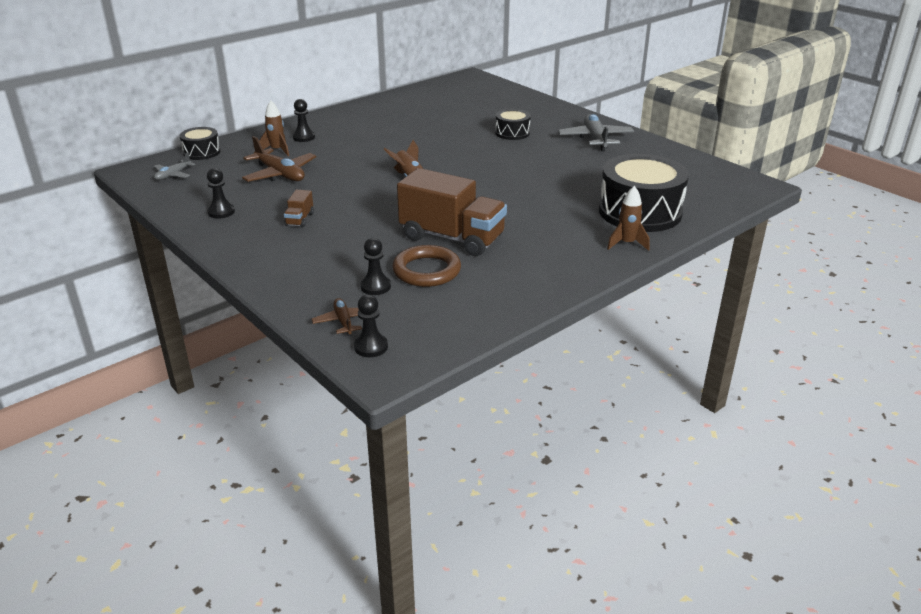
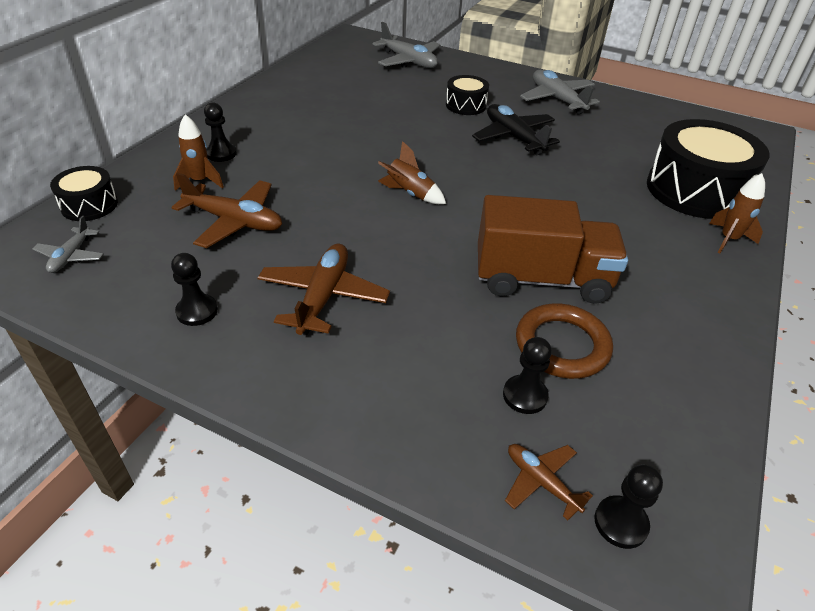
camera: 25 degrees left, 10 degrees up
brown truck [284,189,314,227] -> brown plane [258,244,390,335]
none -> grey plane [372,22,441,68]
none -> black plane [472,104,560,155]

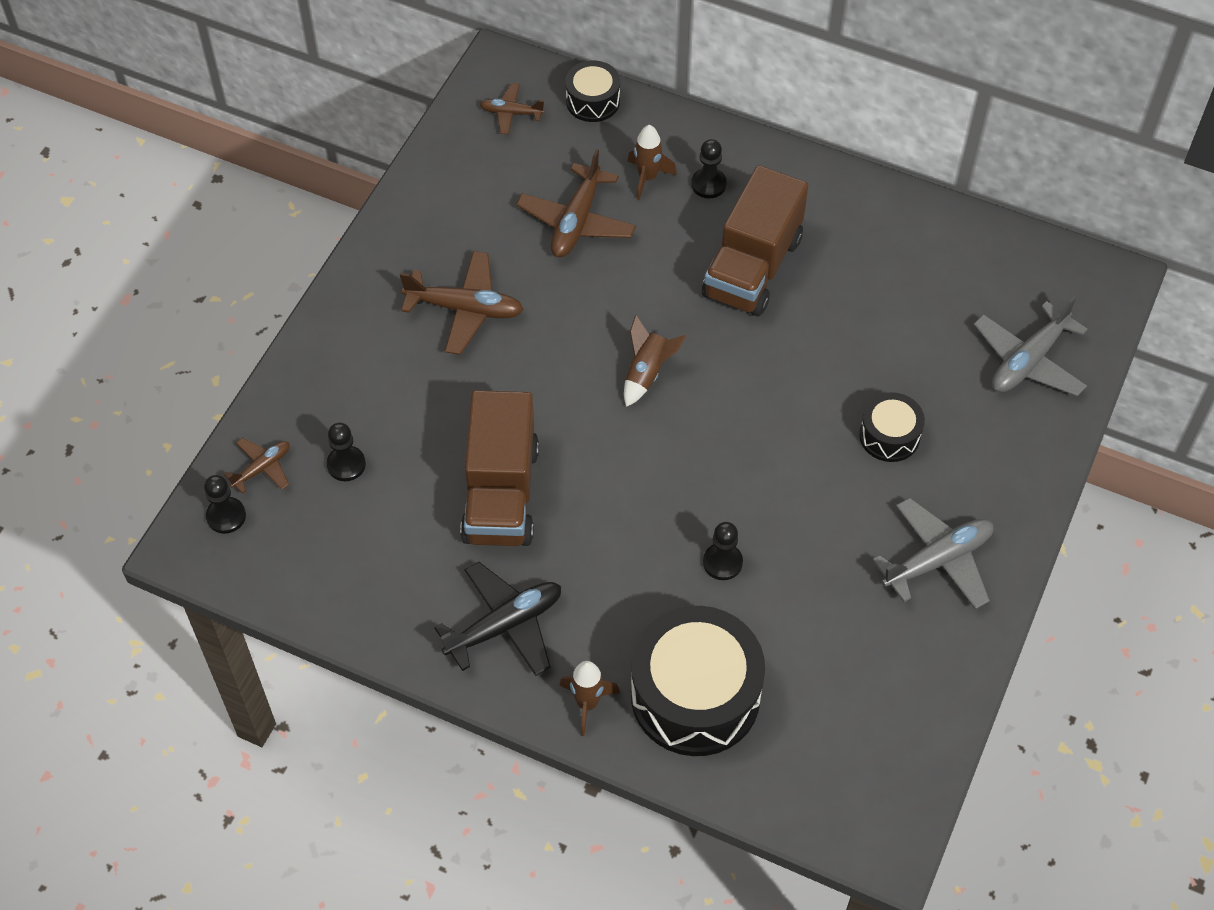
camera: 90 degrees right, 15 degrees up
grey plane [32,216,104,273] -> brown plane [480,83,545,135]
black pawn [171,253,218,326] -> black pawn moved to [703,522,743,580]
black plane [472,104,560,155] -> black plane moved to [434,562,561,676]
brown ring [516,304,613,379] -> none
none -> brown truck [702,165,808,316]

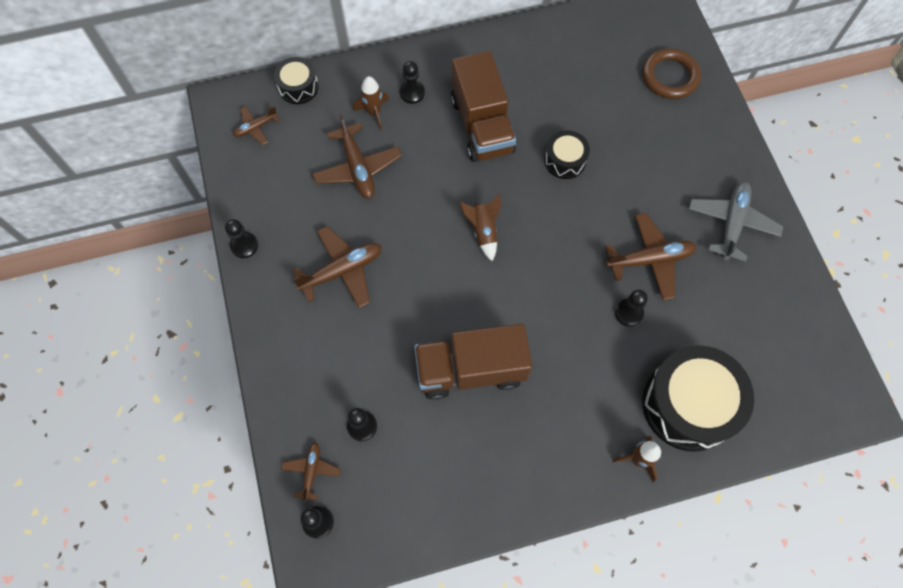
camera: 40 degrees left, 10 degrees up
black plane [434,562,561,676] -> none
brown truck [460,390,539,546] -> brown truck turned 120 degrees clockwise [414,324,532,400]
black drum [859,392,925,462] -> black drum moved to [544,130,590,179]
grey plane [974,296,1088,397] -> brown ring [642,48,701,99]
none -> black pawn [225,219,258,258]
none -> brown plane [605,213,697,300]

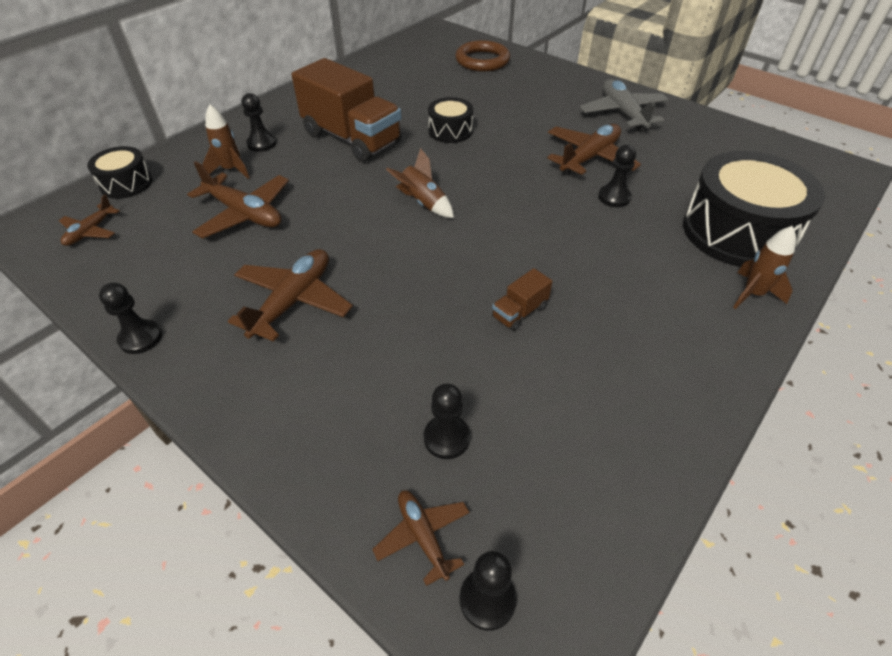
camera: 35 degrees left, 20 degrees down
brown truck [414,324,532,400] -> brown truck [492,268,553,331], size x0.42

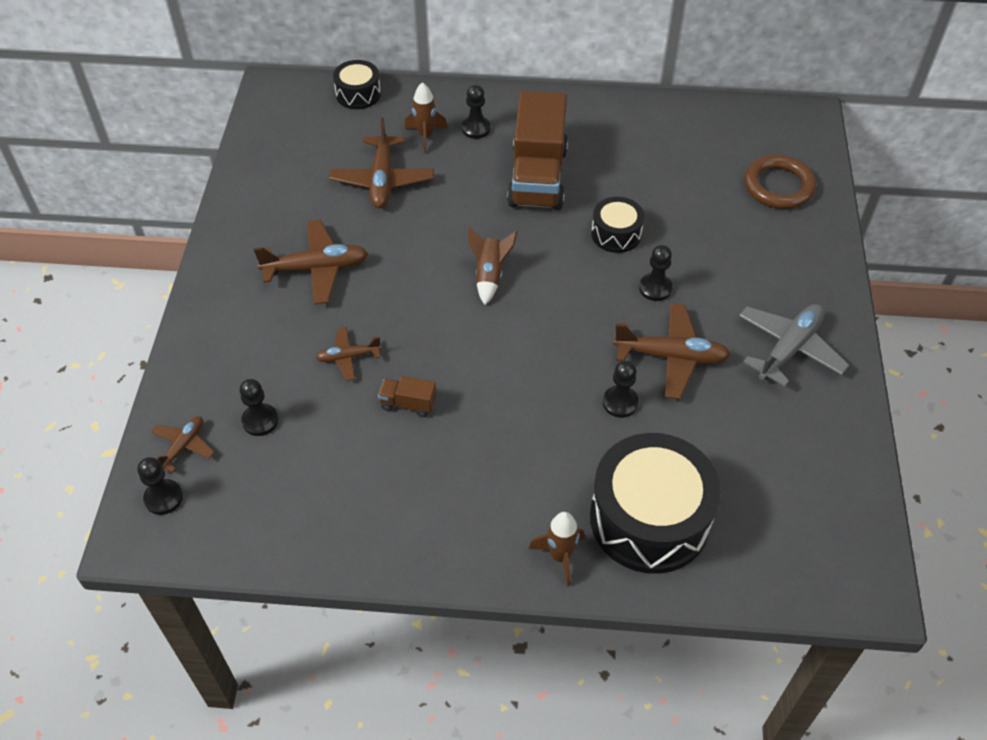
camera: 55 degrees right, 5 degrees up
brown plane [59,194,120,246] -> brown plane moved to [316,327,382,381]
black pawn [99,283,162,354] -> black pawn moved to [639,245,673,301]

